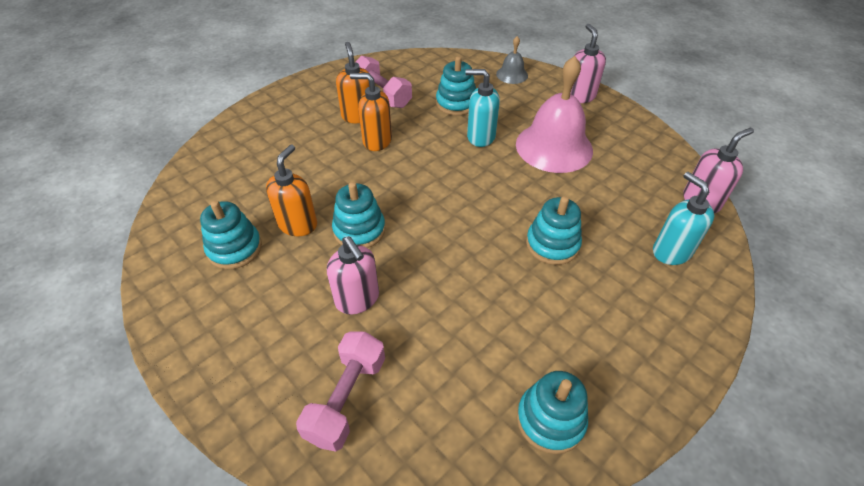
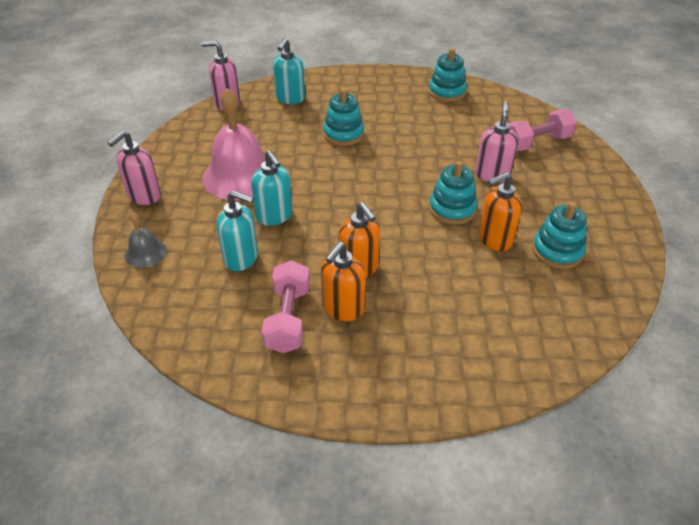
camera: 135 degrees left, 5 degrees down
turquoise stacking toy [436,56,476,116] -> turquoise soap dispenser [217,190,258,271]

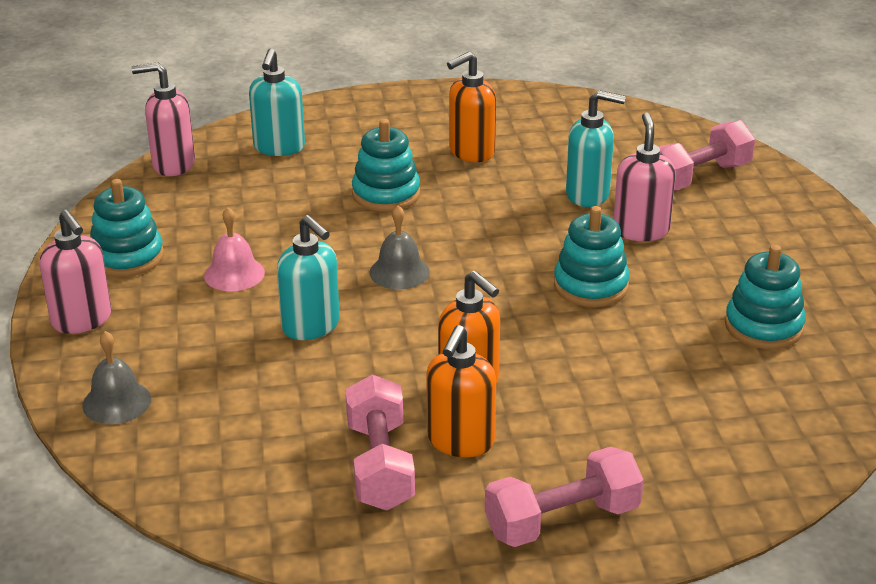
camera: 10 degrees left, 10 degrees down
pink soap dispenser [107,130,161,205] -> pink soap dispenser turned 60 degrees counterclockwise [40,210,112,334]
pink bell [202,88,265,200] -> pink bell [204,207,265,291], size x0.48
turquoise soap dispenser [217,190,258,271] -> turquoise soap dispenser moved to [566,90,626,207]
turquoise stacking toy [428,48,467,102] -> turquoise stacking toy moved to [90,179,164,277]
orange soap dispenser [478,172,522,251] -> orange soap dispenser moved to [447,52,496,162]
none -> grey bell [369,205,430,289]
none -> pink dumbbell [485,447,644,547]

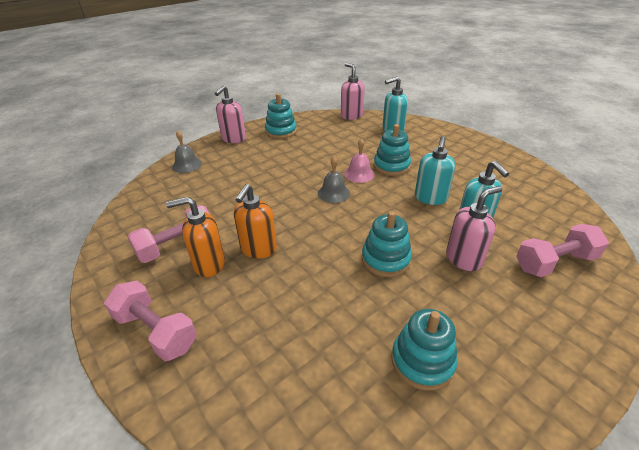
camera: 60 degrees right, 5 degrees up
pink bell [204,207,265,291] -> pink bell moved to [344,138,375,183]
turquoise soap dispenser [277,215,340,340] -> turquoise soap dispenser moved to [415,136,456,205]
orange soap dispenser [447,52,496,162] -> none
pink dumbbell [659,120,756,191] -> pink dumbbell turned 45 degrees counterclockwise [516,224,609,277]

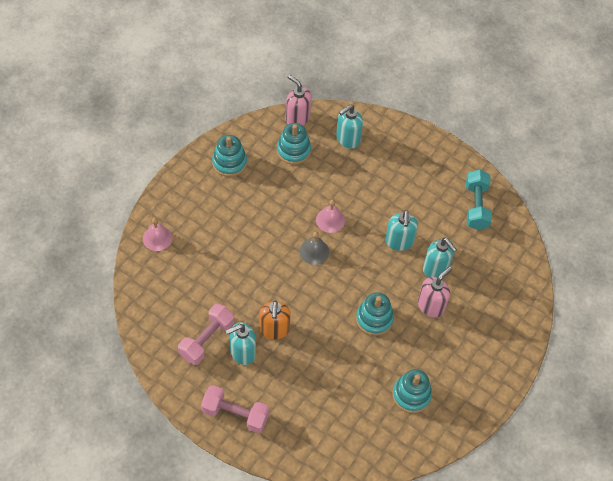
camera: 20 degrees left, 20 degrees up
orange soap dispenser [166,197,225,277] -> turquoise soap dispenser [225,322,256,365]
grey bell [172,131,202,173] -> pink bell [143,218,173,251]
pink soap dispenser [215,85,246,143] -> none
turquoise stacking toy [374,124,411,176] -> turquoise stacking toy moved to [277,123,311,165]
pink dumbbell [516,224,609,277] -> none
none -> turquoise dumbbell [466,170,492,230]

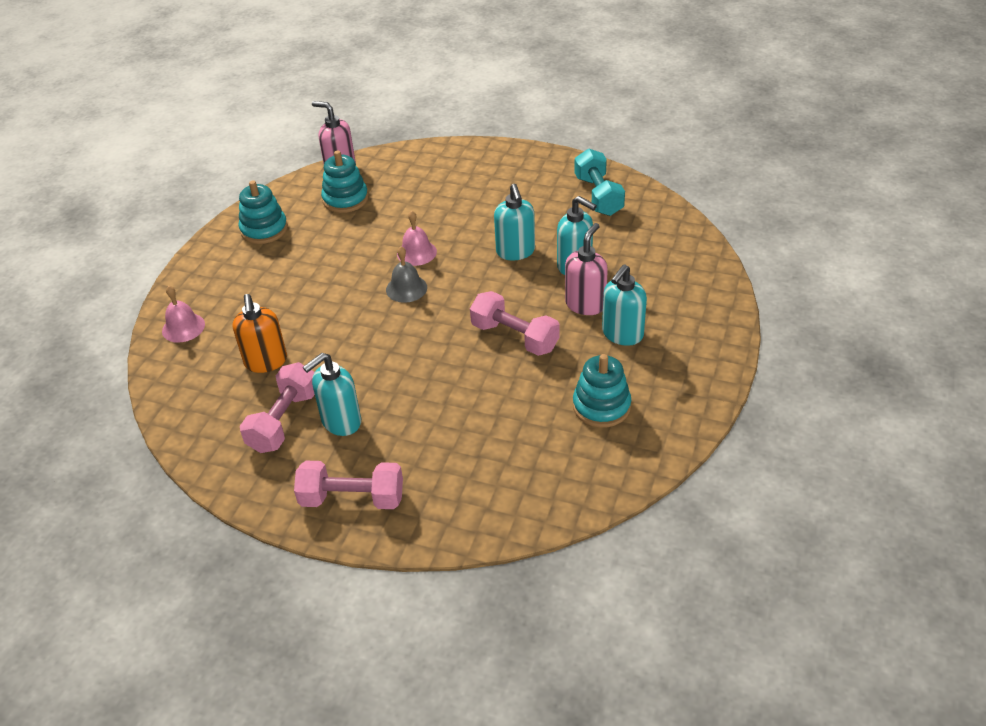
camera: 10 degrees left, 15 degrees down
orange soap dispenser [259,300,291,339] -> orange soap dispenser moved to [233,294,287,373]
turquoise soap dispenser [336,104,363,149] -> turquoise soap dispenser moved to [602,264,647,346]
turquoise stacking toy [356,292,394,336] -> pink dumbbell [470,291,560,356]

